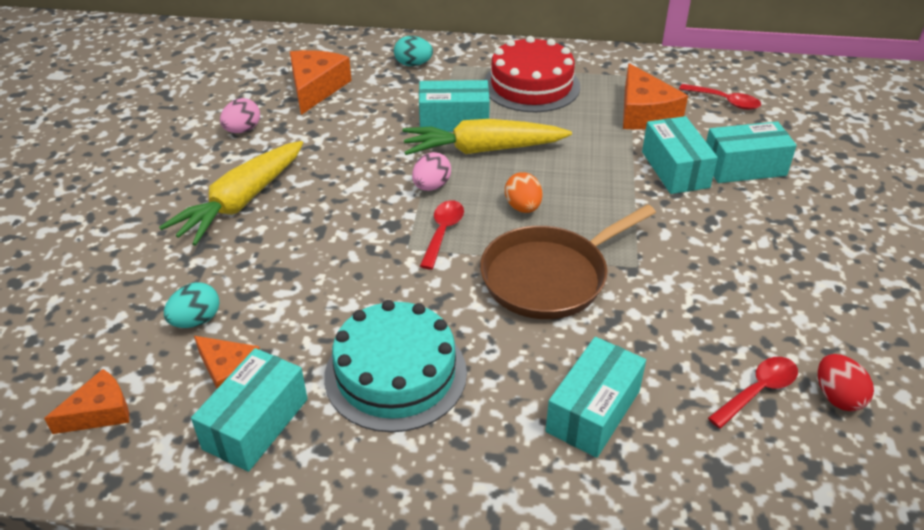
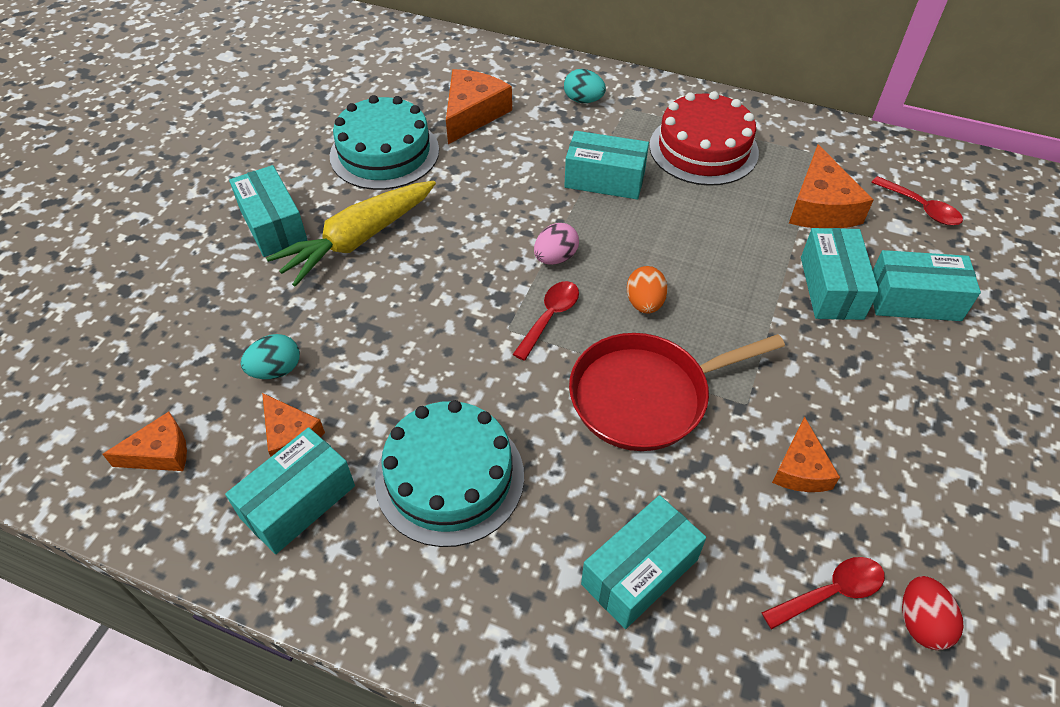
camera: 15 degrees right, 10 degrees up
pink egg [220,98,260,133] -> turquoise cake [330,95,439,190]
yellow carrot [402,119,572,155] -> none
brown pan [480,204,656,319] -> red pan [569,333,785,451]
none -> turquoise box [229,165,308,257]
none -> orange cheese [772,416,840,492]

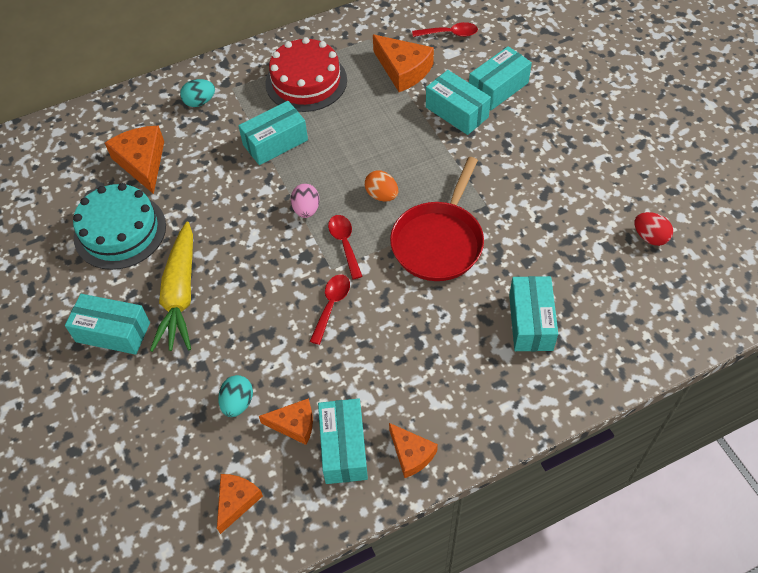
camera: 45 degrees left, 5 degrees up
turquoise cake [375,400,524,547] -> none
red spoon [761,557,885,629] -> red spoon moved to [310,274,350,345]
orange cheese [772,416,840,492] -> orange cheese moved to [389,423,438,478]

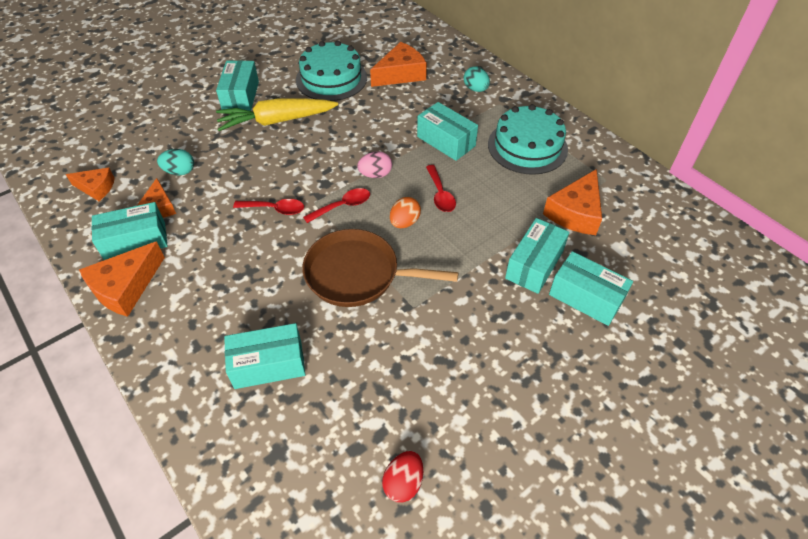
camera: 75 degrees right, 5 degrees down
red cake [265,37,347,112] -> turquoise cake [488,104,568,175]
orange cheese [389,423,438,478] -> orange cheese [79,241,165,317], size x1.59
red pan [390,157,484,281] -> brown pan [302,229,458,307]
red spoon [412,22,478,37] -> red spoon moved to [426,165,456,212]

